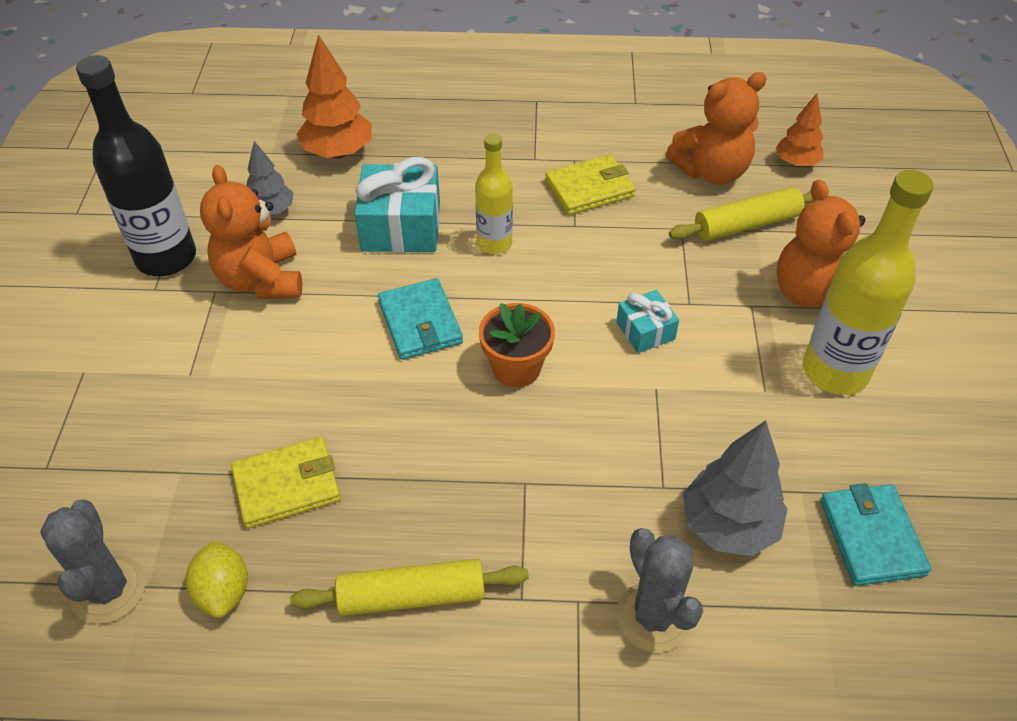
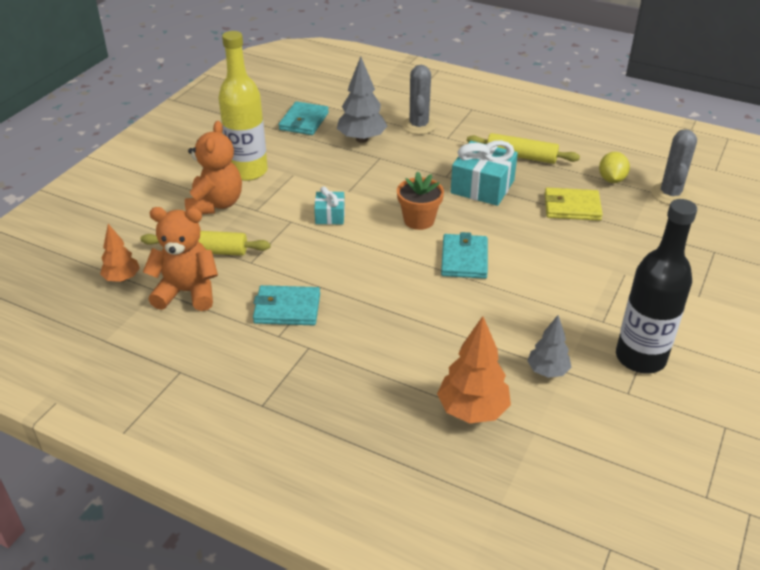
camera: 155 degrees left, 10 degrees down
orange teddy bear [200,165,302,299] -> none
turquoise gift [355,157,440,253] -> turquoise gift moved to [451,140,518,206]
yellow bottle [475,134,513,254] -> none
yellow wallet [545,154,636,215] -> turquoise wallet [253,285,320,325]

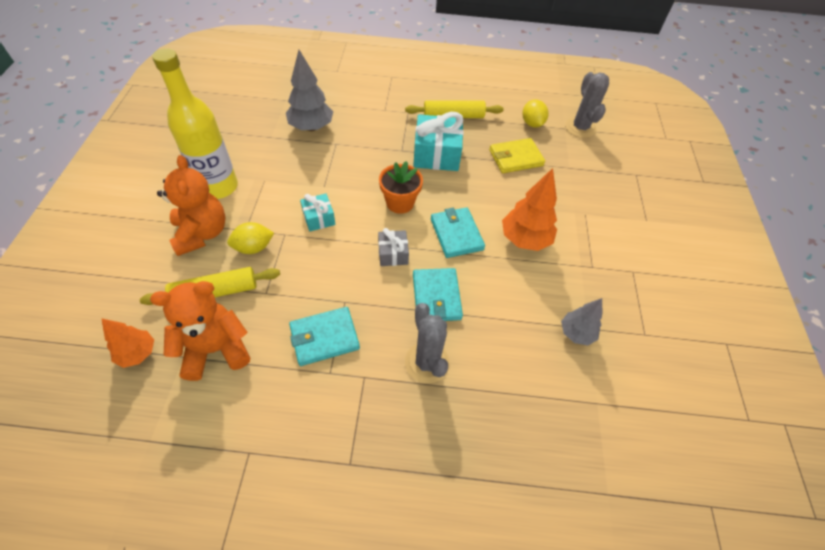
camera: 25 degrees left, 15 degrees up
turquoise wallet [279,101,329,135] -> turquoise wallet moved to [413,268,463,321]
grey cactus [402,65,436,135] -> grey cactus moved to [405,303,450,383]
orange tree [437,316,511,423] -> orange tree moved to [502,168,557,251]
black bottle [616,199,697,374] -> none
none -> yellow lemon [227,222,274,254]
none -> grey gift [378,228,409,266]

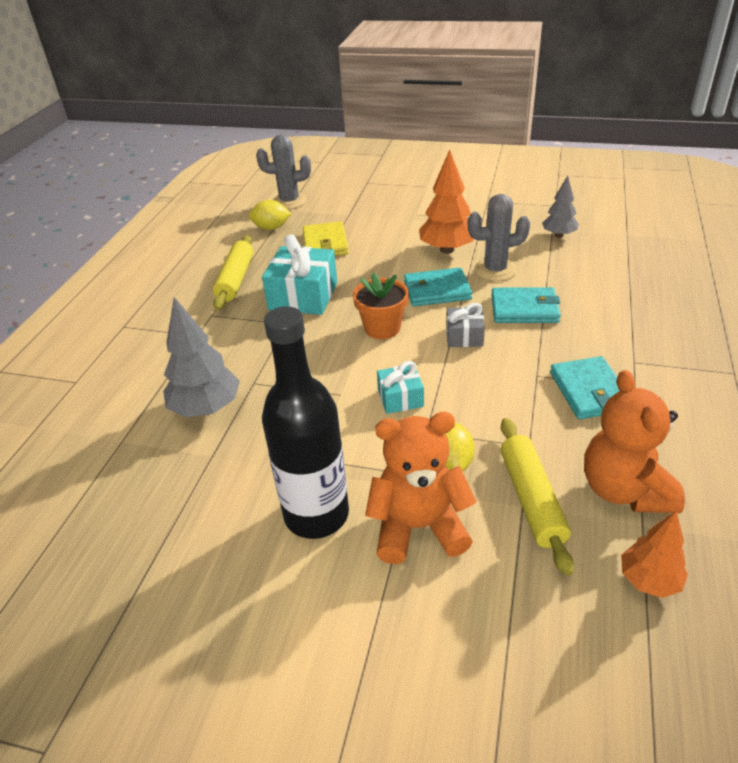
camera: 75 degrees left, 15 degrees down
yellow bottle [152,48,238,199] -> black bottle [262,306,349,539]
grey cactus [405,303,450,383] -> grey cactus moved to [468,194,530,281]

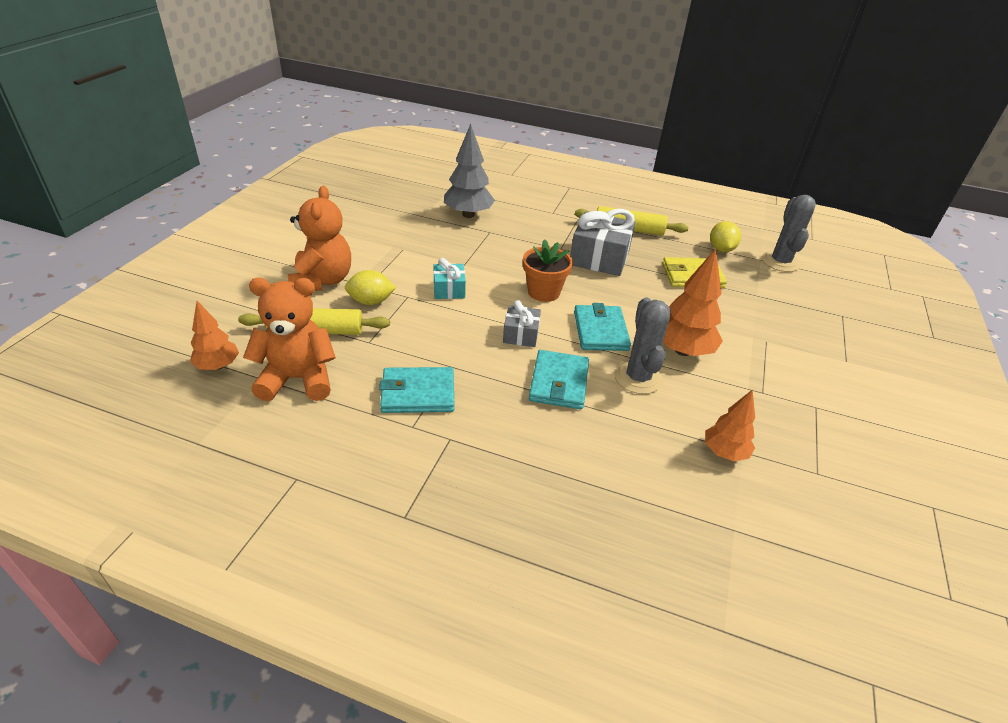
camera: 90 degrees right, 0 degrees up
turquoise gift [262,234,337,315] -> grey gift [570,209,635,276]
black bottle [262,306,349,539] -> none
grey tree [542,175,579,238] -> orange tree [705,389,755,461]

